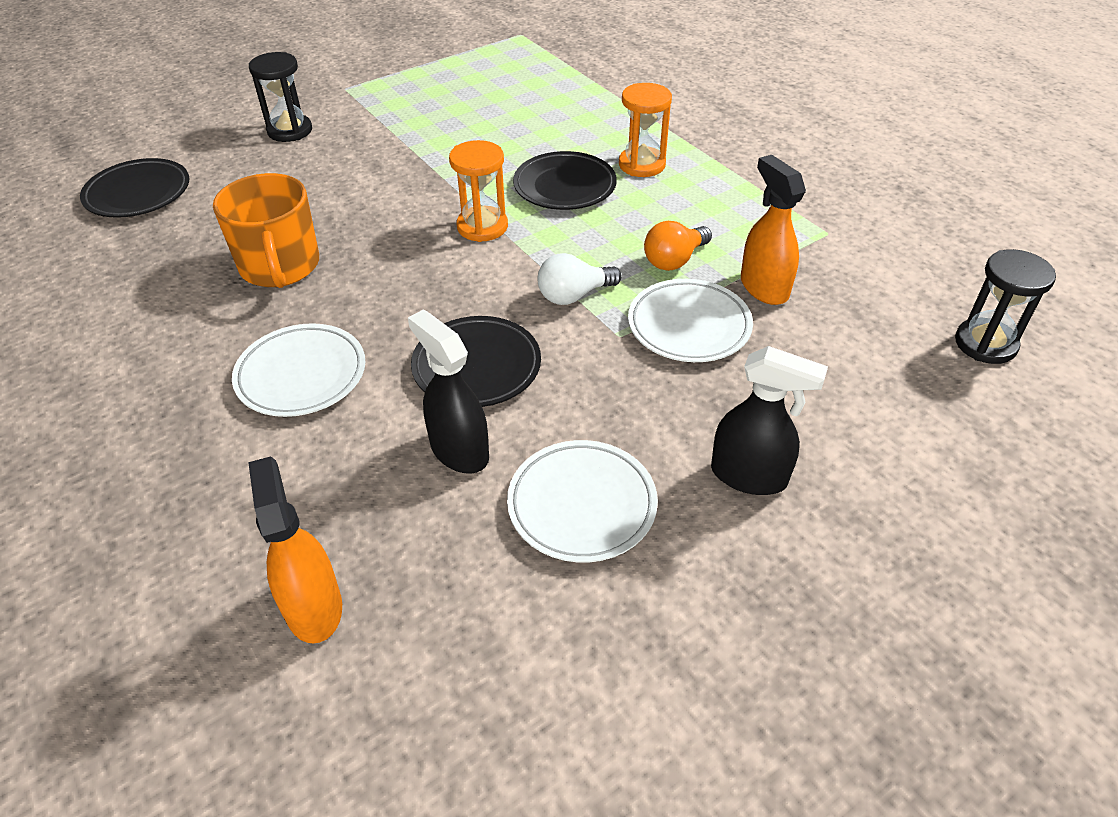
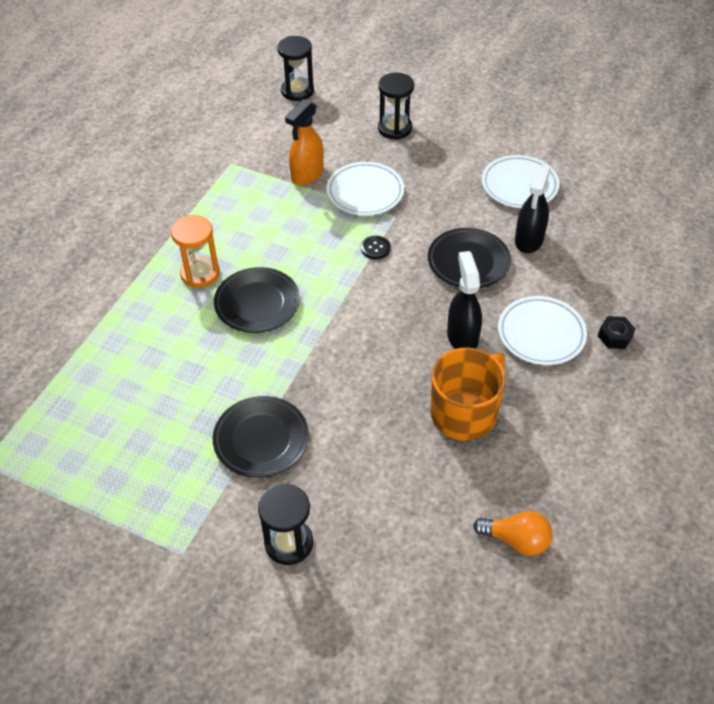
camera: 120 degrees left, 5 degrees up
black plate [80,158,189,218] -> black plate moved to [213,396,309,478]
orange spray bottle [248,456,342,644] -> none
orange hourglass [449,140,508,242] -> none
white light bulb [538,253,622,305] -> black button [361,236,391,259]
orange light bulb [644,221,712,271] -> orange light bulb moved to [473,511,553,556]
black spray bottle [711,346,828,495] -> black spray bottle moved to [447,251,482,349]
none -> black hourglass [378,73,414,140]
none -> black nut [598,316,635,349]

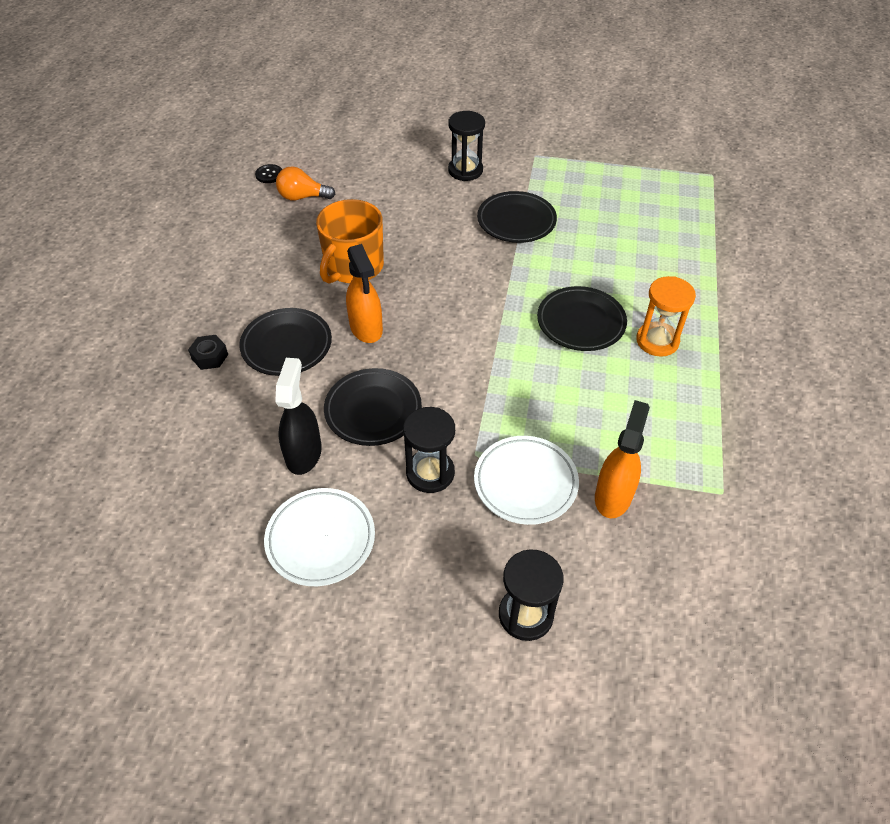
camera: 165 degrees right, 0 degrees up
black hourglass [277,36,314,101] -> black hourglass moved to [403,407,455,493]
black button [361,236,391,259] -> black button moved to [255,164,282,183]
black spray bottle [447,251,482,349] -> orange spray bottle [346,244,383,343]
white plate [498,296,587,365] -> black plate [239,308,332,376]

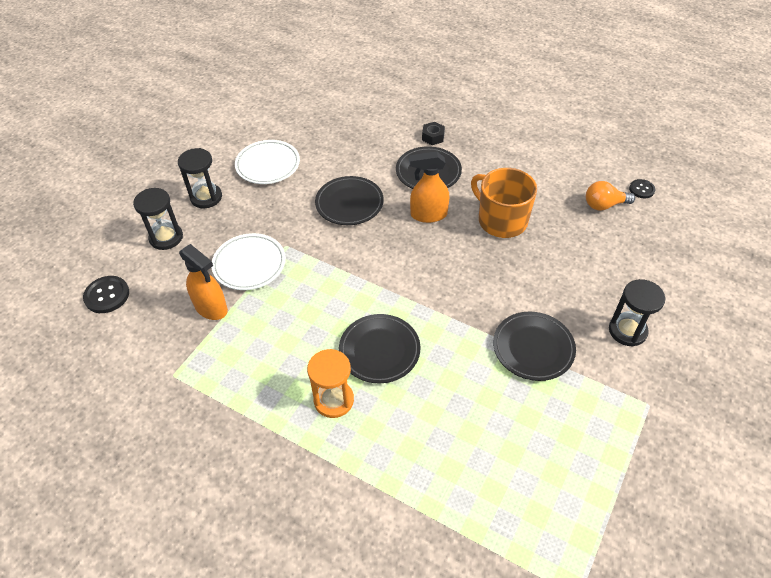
camera: 110 degrees right, 0 degrees up
black spray bottle [275,358,322,475] -> none
orange light bulb [276,166,335,200] -> orange light bulb turned 120 degrees counterclockwise [586,181,635,211]
black hourglass [403,407,455,493] -> black hourglass moved to [178,148,222,208]
none -> black button [83,276,129,313]

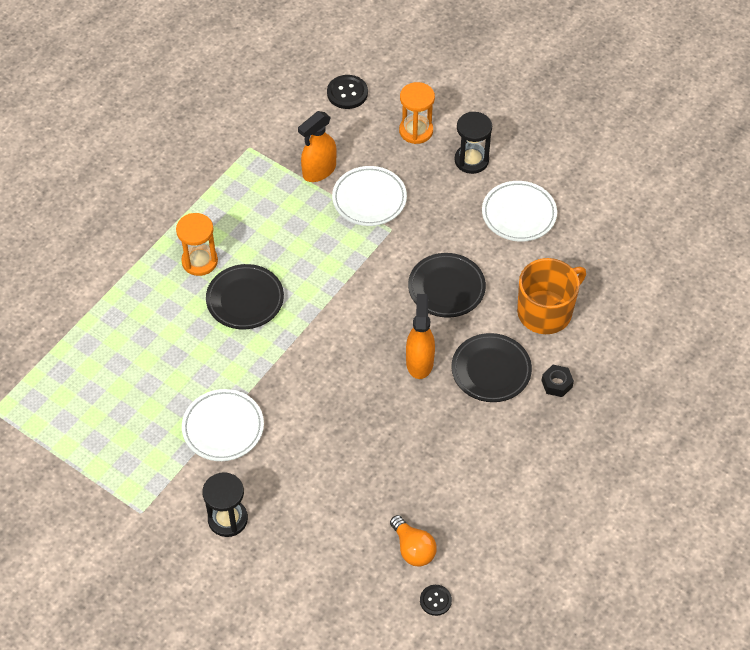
camera: 95 degrees right, 5 degrees up
black hourglass [133,188,183,250] -> orange hourglass [399,82,435,144]
orange mug [471,168,537,238] -> orange mug moved to [517,258,586,334]
black plate [493,312,576,381] -> white plate [182,389,264,461]
orange light bulb [586,181,635,211] -> orange light bulb turned 150 degrees clockwise [390,515,437,567]

